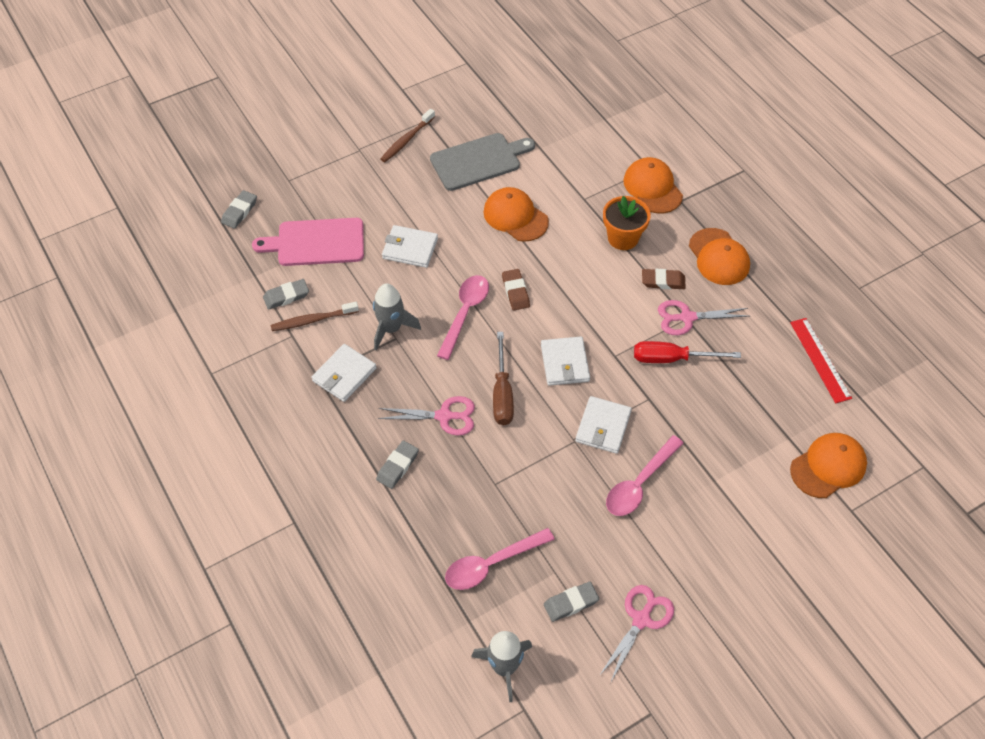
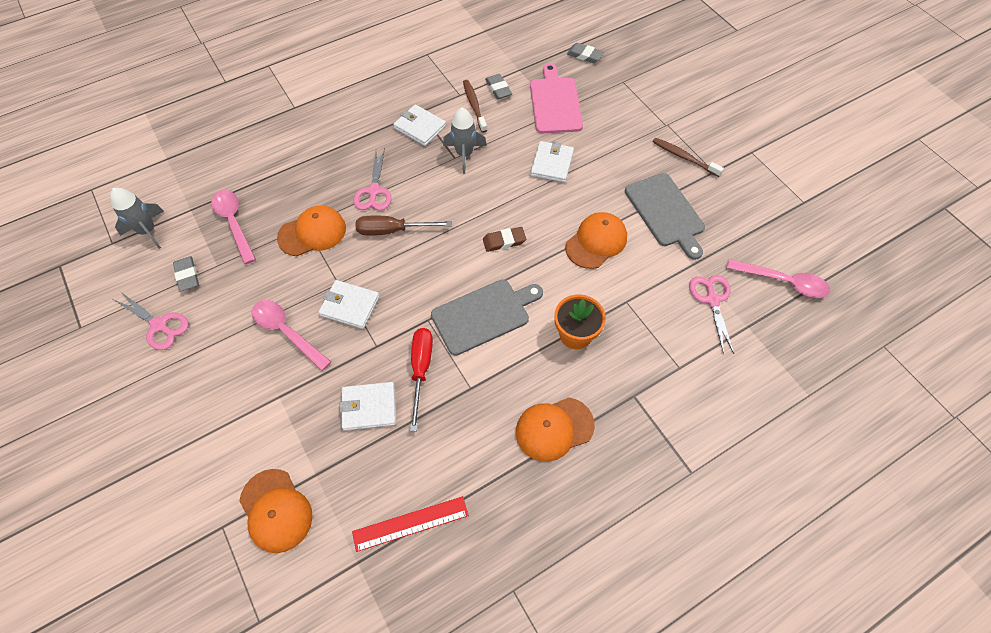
camera: 90 degrees right, 5 degrees up
grey eraser [376,440,419,489] -> none
pink spoon [437,275,489,360] -> pink spoon moved to [727,259,830,298]
white wallet [541,336,590,386] -> white wallet moved to [340,382,396,431]
orange cap [623,157,683,214] -> orange cap moved to [277,206,346,256]
brown eraser [642,269,686,289] -> none
pink scissors [658,300,748,335] -> pink scissors moved to [689,275,734,354]
none -> grey cutting board [431,280,543,356]

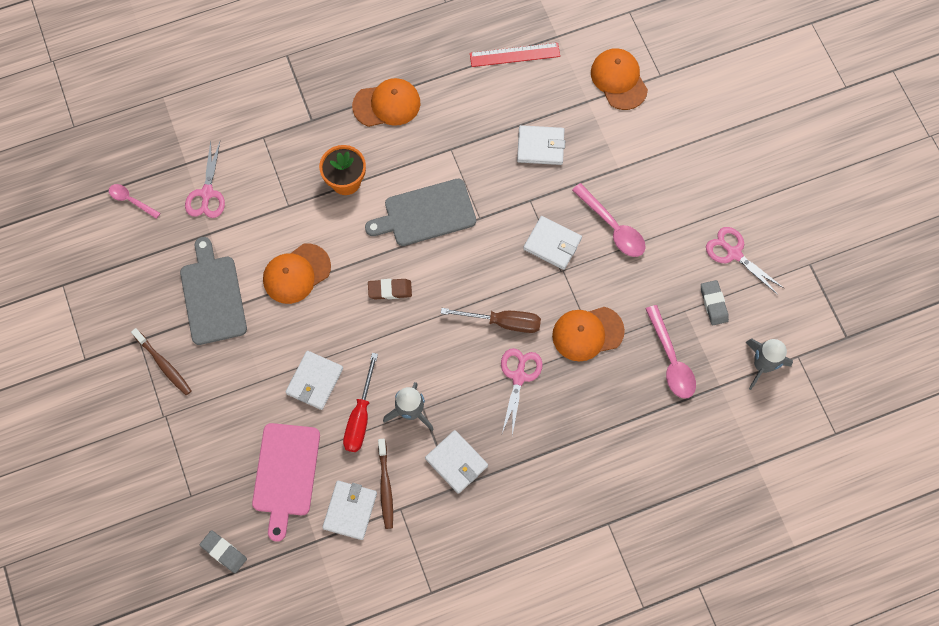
camera: 170 degrees left, 10 degrees up
red screwdriver [410,328,433,431] -> red screwdriver moved to [343,353,378,452]
grey eraser [485,74,512,99] -> white wallet [322,481,377,540]
pink spoon [727,259,830,298] -> pink spoon [109,184,160,219], size x0.60

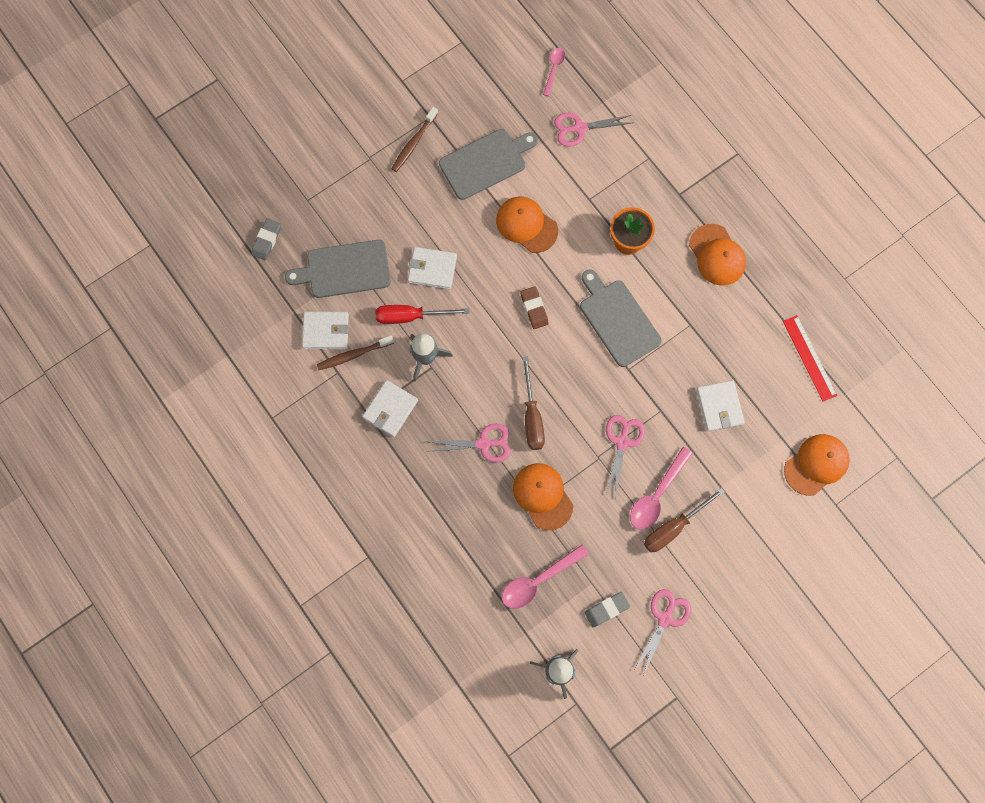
camera: 75 degrees right, 5 degrees up
pink cutting board [252,423,320,542] -> grey cutting board [285,240,391,298]
white wallet [523,216,582,270] -> pink scissors [606,415,645,499]
none -> brown screwdriver [644,488,725,552]

